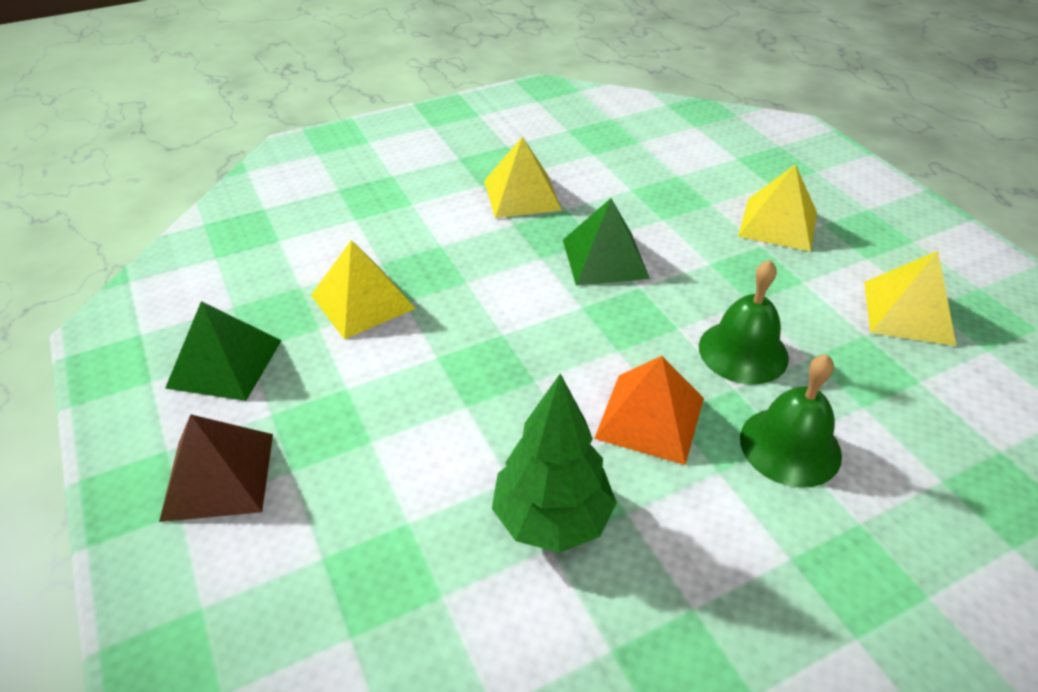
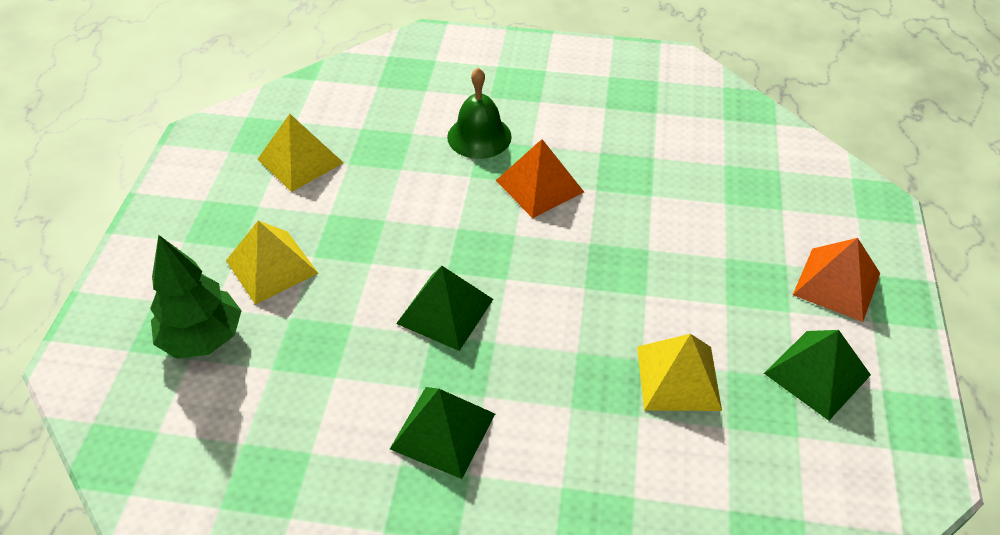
camera: 145 degrees left, 5 degrees up
brown pyramid [159,414,273,522] -> orange pyramid [793,238,880,322]
yellow pyramid [484,136,562,218] -> green pyramid [390,387,495,479]
green tree [492,374,617,553] -> green tree moved to [150,235,242,358]
green bell [699,260,789,385] -> none

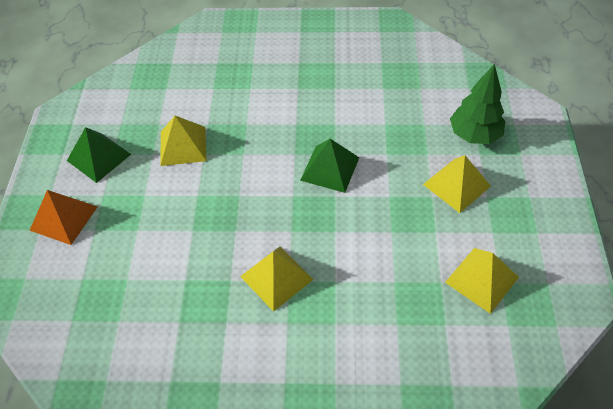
camera: 175 degrees right, 5 degrees up
green pyramid [390,387,495,479] -> none
green bell [447,68,512,159] -> none
orange pyramid [496,139,584,218] -> yellow pyramid [240,247,314,312]

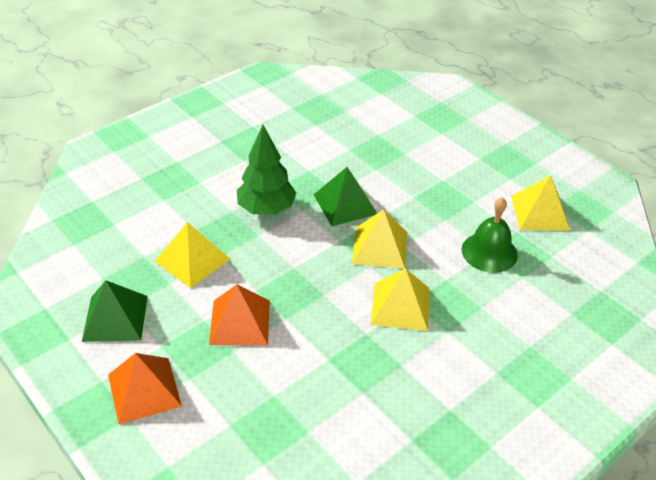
camera: 45 degrees left, 10 degrees down
yellow pyramid [423,155,491,213] -> yellow pyramid moved to [352,209,407,269]
green tree [450,64,505,144] -> green tree moved to [237,125,297,215]
none -> orange pyramid [209,284,270,345]
none -> green bell [462,197,518,273]

